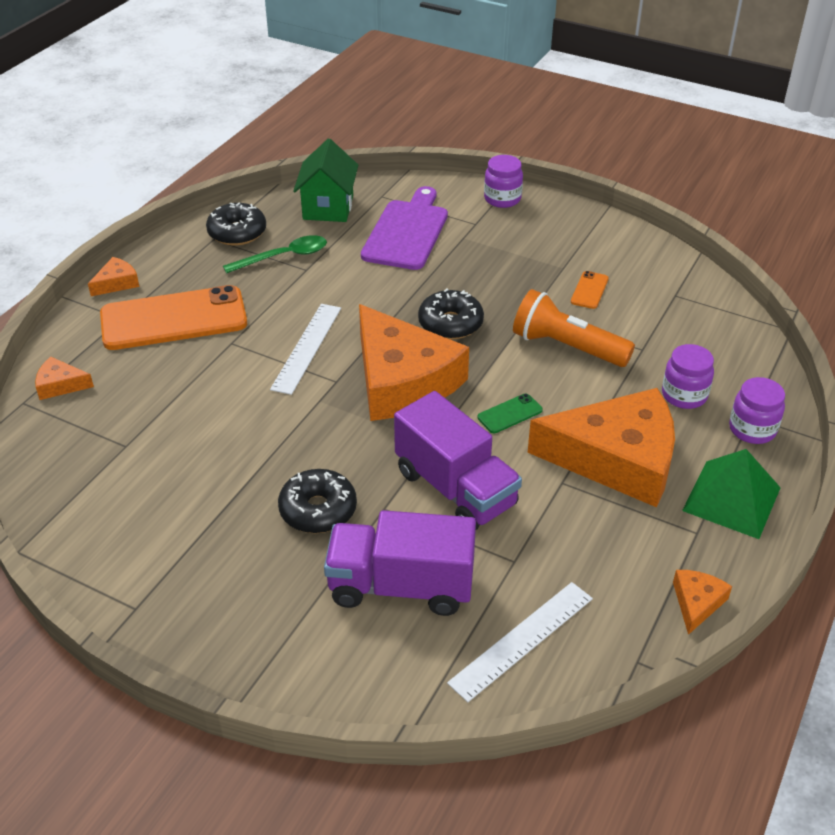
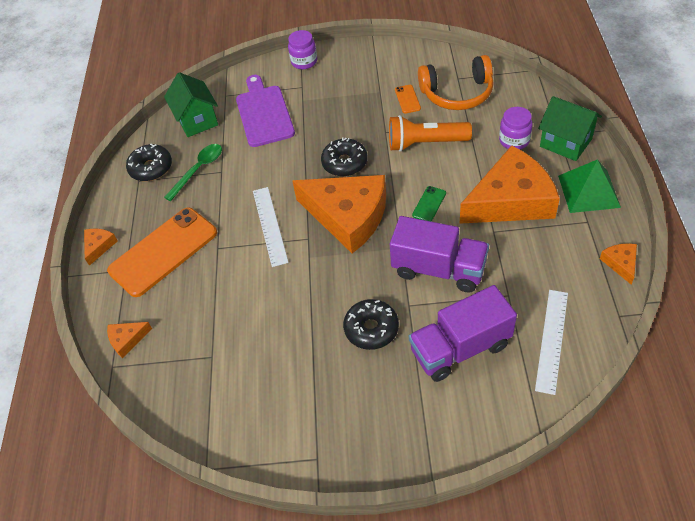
camera: 25 degrees left, 10 degrees up
purple jar [729,377,785,444] -> green house [538,96,602,161]
none -> orange headphones [418,55,494,110]

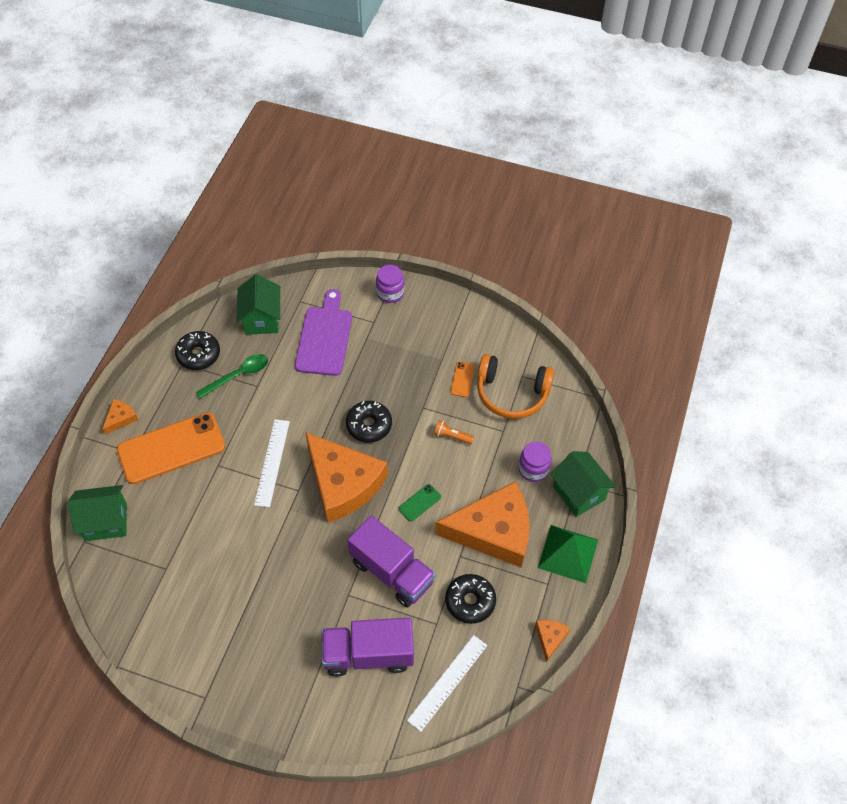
camera: 15 degrees right, 5 degrees up
orange cheese [107,322,152,359] -> green house [68,485,127,541]
black donut [343,299,399,350] -> black donut moved to [445,574,496,624]
orange flashlight [389,115,472,152] -> orange flashlight [434,420,474,444], size x0.48

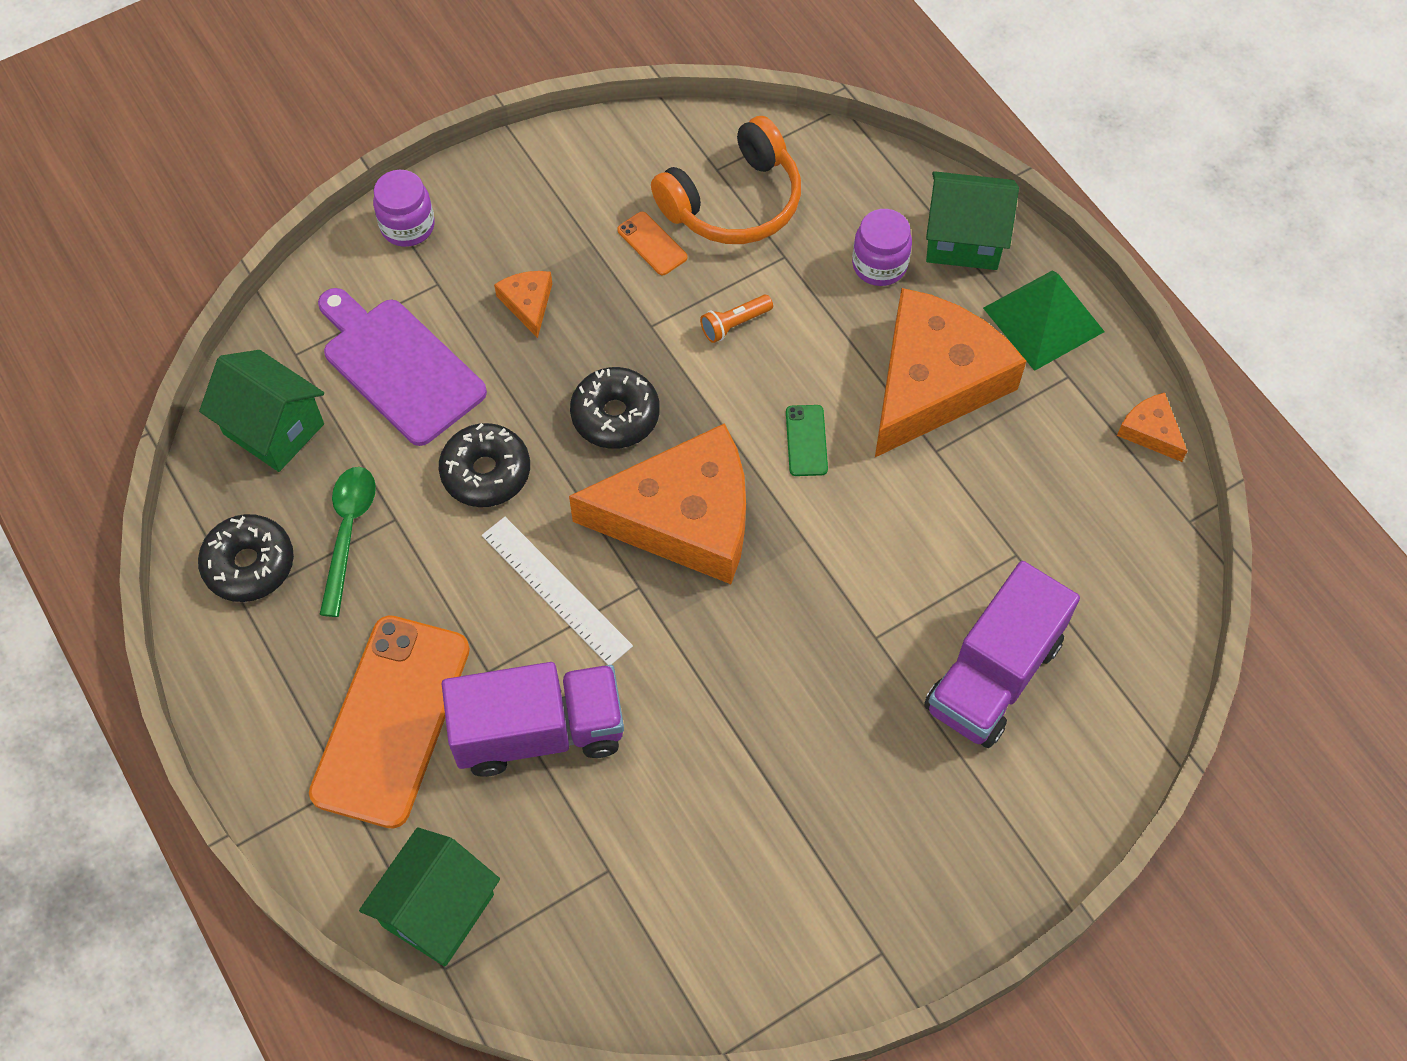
camera: 50 degrees left, 5 degrees up
orange cheese [102,399,138,435] -> orange cheese moved to [494,271,552,338]
purple truck [347,515,436,607] -> purple truck moved to [442,662,624,777]
white ruler [407,635,487,732] -> none
black donut [445,574,496,624] -> black donut moved to [439,423,530,507]

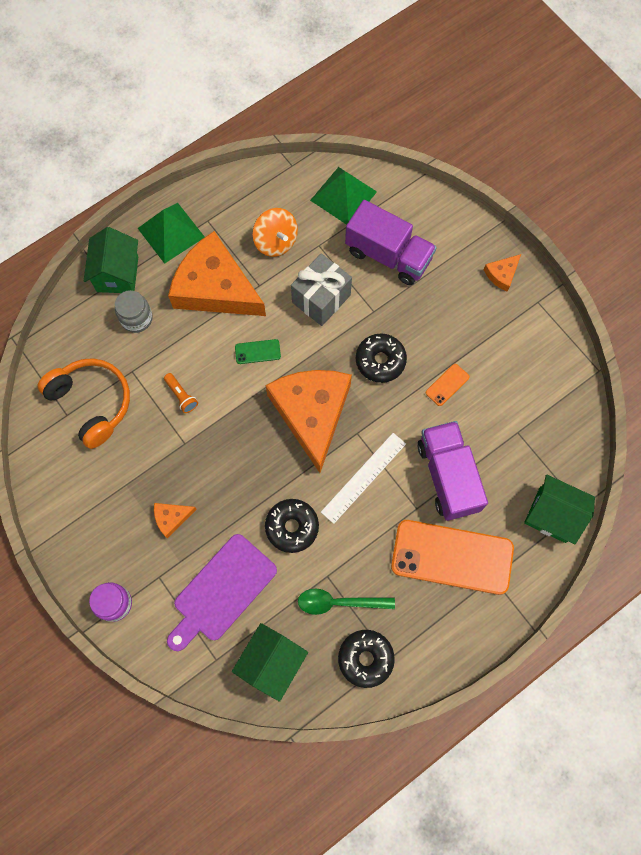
camera: 95 degrees left, 10 degrees up
black donut [570,367,660,449] -> black donut moved to [355,334,407,383]
orange phone [617,212,687,275] -> orange phone moved to [426,364,469,406]
purple jar [852,209,912,286] -> grey jar [115,290,153,333]
orange cheese [1117,393,1187,462] -> orange cheese moved to [484,254,521,292]
none -> orange spinning top [253,208,298,257]
none -> grey gift [291,253,352,326]
none -> green pyramid [310,167,377,225]

